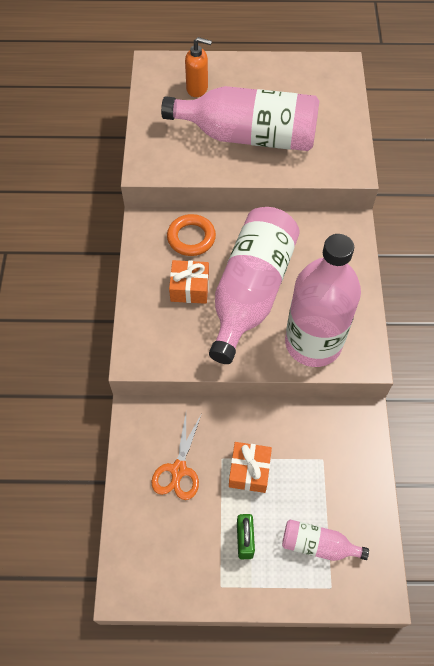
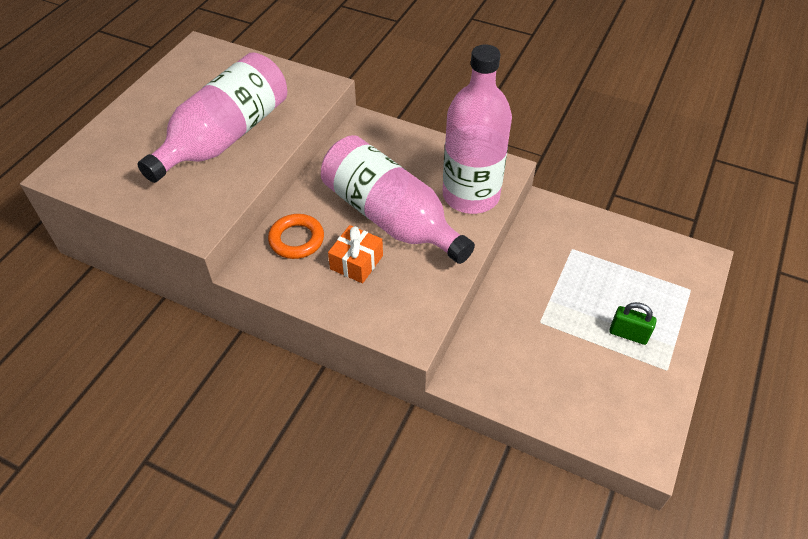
camera: 65 degrees left, 10 degrees down
orange scissors [151,414,201,500] -> none
orange soap dispenser [185,37,212,97] -> none
orange gift [229,442,272,493] -> none
pink bottle [282,520,369,561] -> none

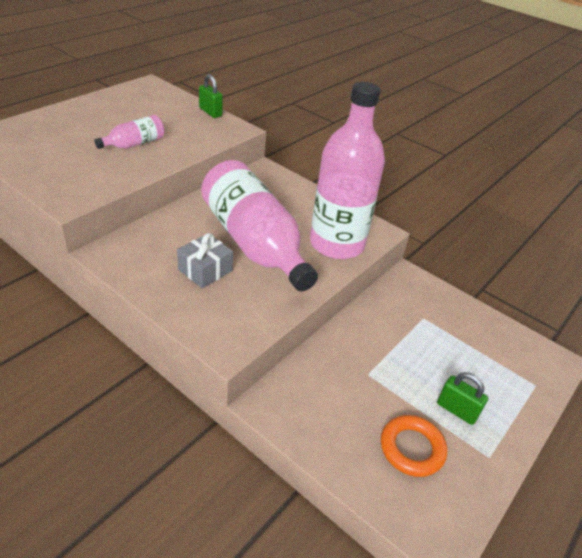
camera: 10 degrees right, 10 degrees down
pink bottle [137,52,287,183] -> pink bottle [94,115,165,149], size x0.45
orange ring [268,214,324,259] -> orange ring moved to [381,415,447,477]
orange gift [328,225,383,283] -> grey gift [177,233,233,288]
none -> green padlock [199,74,223,118]

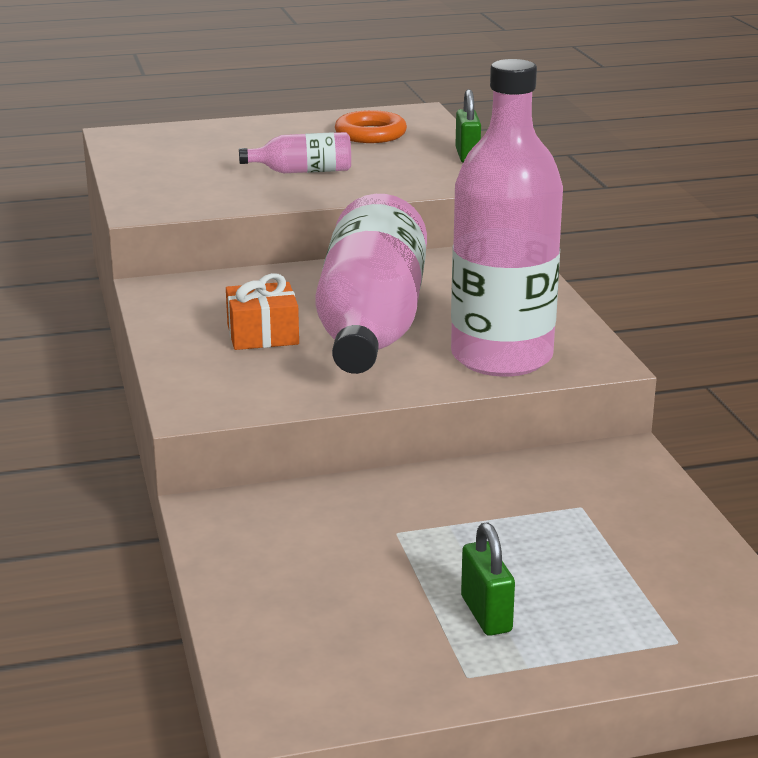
camera: 40 degrees right, 15 degrees down
grey gift [177,233,233,288] -> orange gift [226,273,299,350]
orange ring [381,415,447,477] -> orange ring moved to [335,110,407,143]

